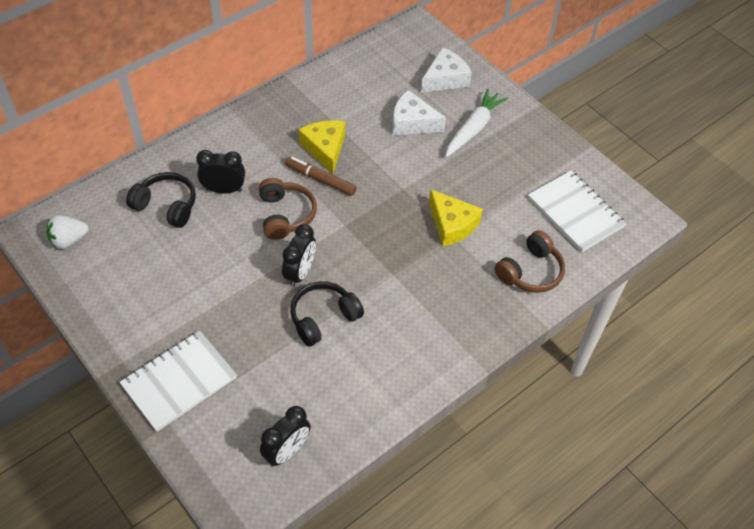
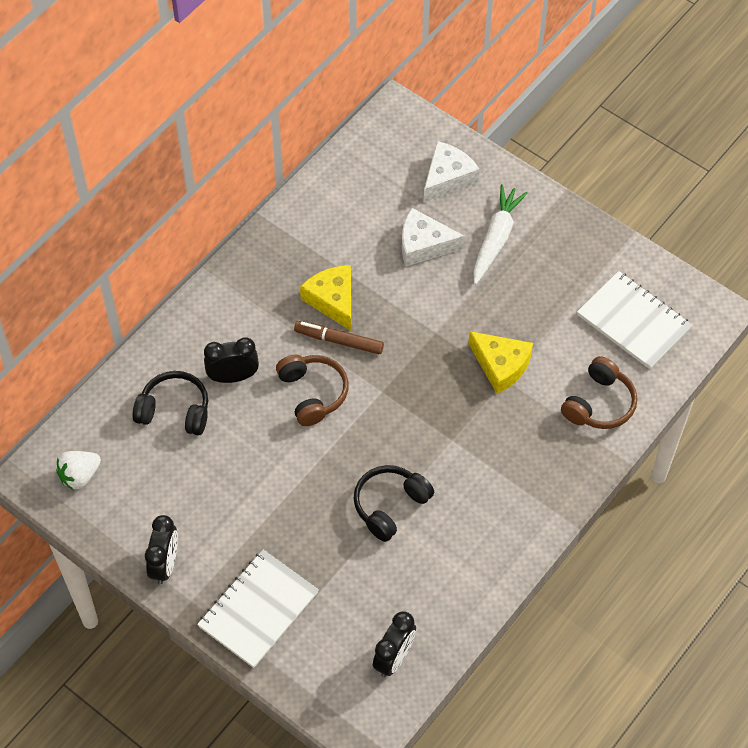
camera: 10 degrees left, 5 degrees up
black clock [282,224,316,287] -> black clock moved to [145,515,178,584]

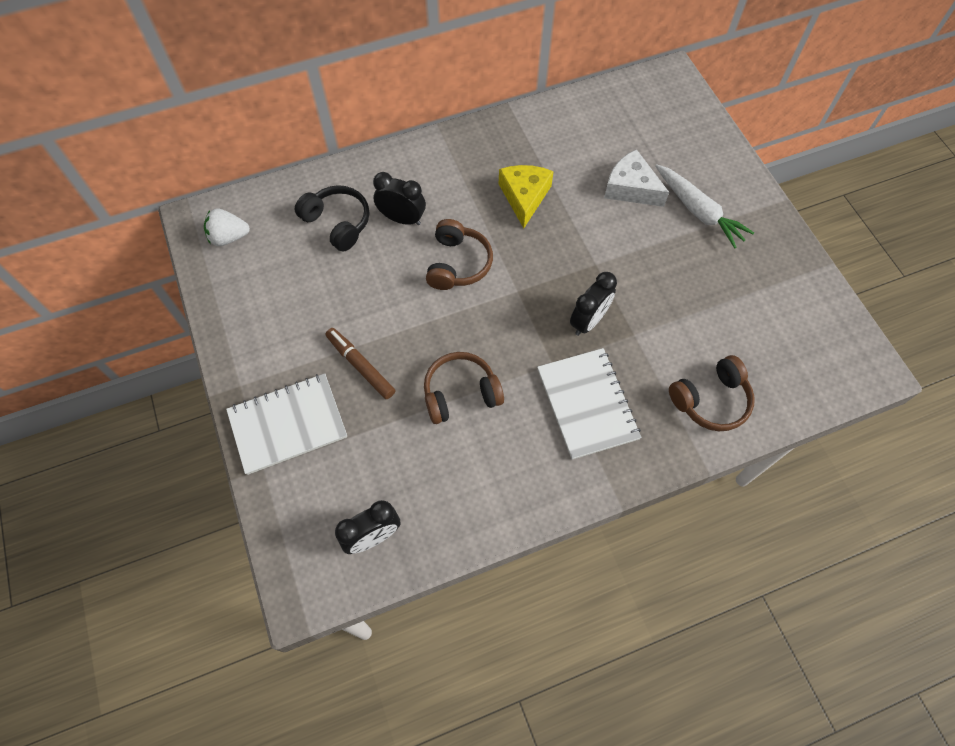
camera: 30 degrees right, 5 degrees up
black clock [145,515,178,584] -> black clock moved to [570,272,617,336]
brown marker [294,321,384,354] -> brown marker moved to [325,328,395,399]
black headphones [354,465,434,542] -> brown headphones [424,352,504,424]
white cheese [424,141,480,202] -> none
yellow cheese [468,331,533,394] -> none
white carrot [473,184,528,285] -> white carrot turned 90 degrees clockwise [655,164,754,249]
white notebook [577,271,692,369] -> white notebook moved to [537,348,642,460]

